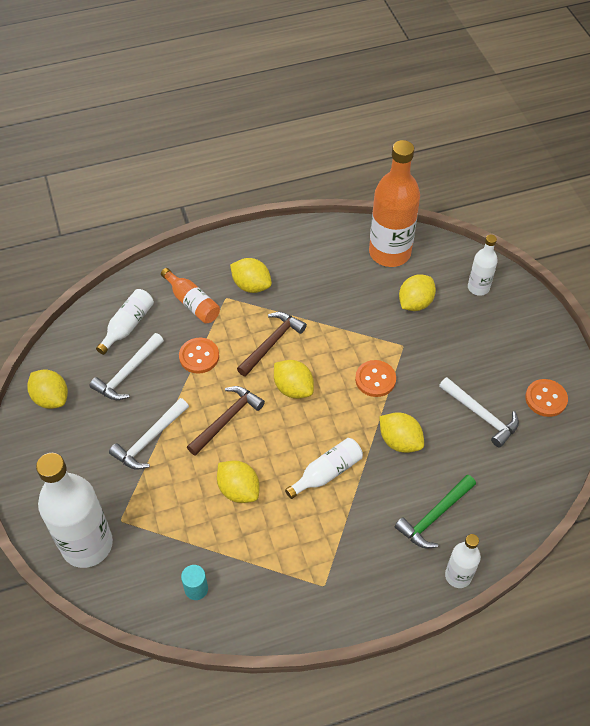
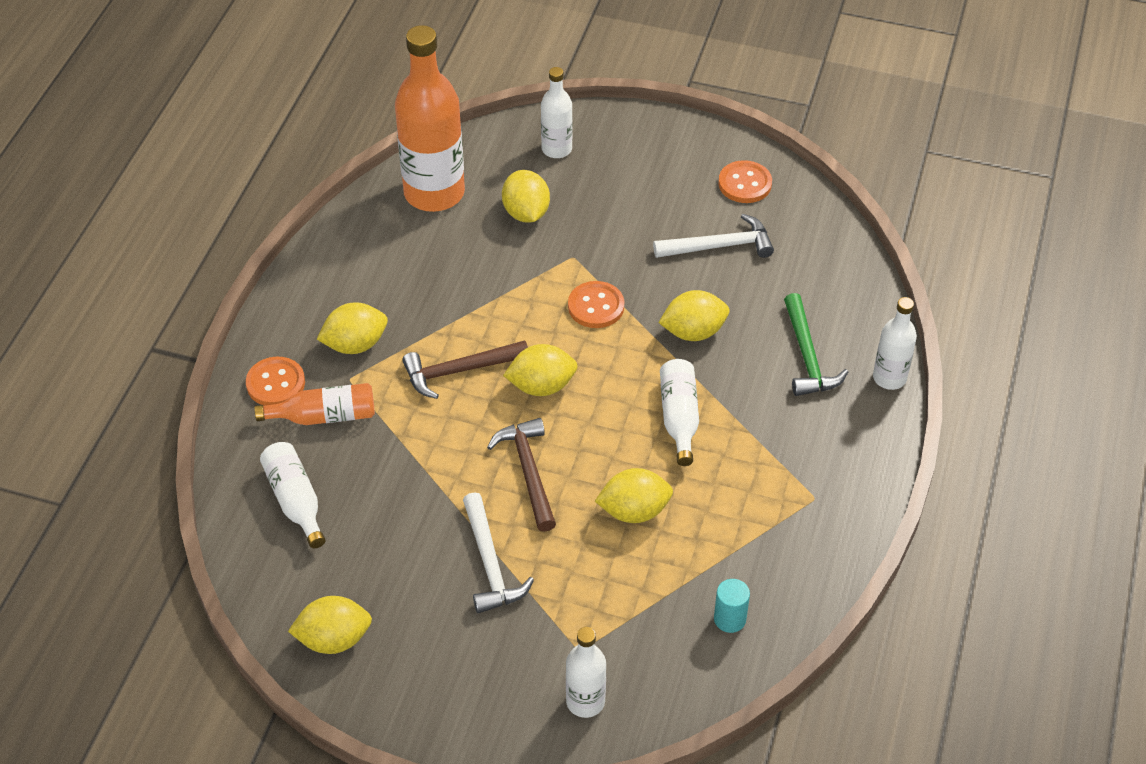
camera: 55 degrees left, 5 degrees down
white bottle [36,453,113,568] -> white bottle [566,627,606,718], size x0.51
white hammer [89,333,164,400] -> none
orange button [179,338,219,374] -> orange button moved to [246,357,305,406]
brown hammer [237,312,307,377] -> brown hammer turned 90 degrees counterclockwise [402,340,528,399]

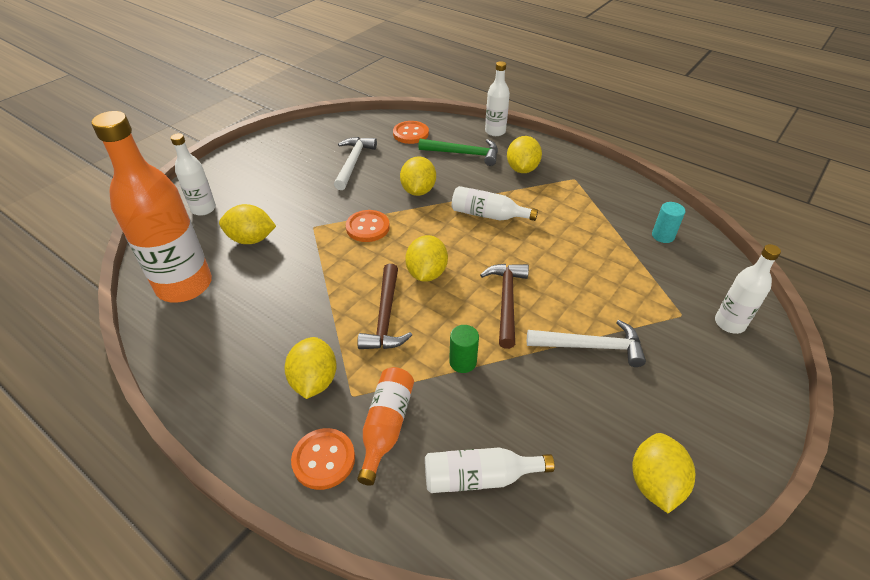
camera: 70 degrees left, 5 degrees down
brown hammer [487,418,556,532] -> brown hammer turned 90 degrees clockwise [480,264,529,349]
yellow lemon [595,468,673,523] -> yellow lemon moved to [507,136,542,173]
orange button [718,160,772,203] -> orange button moved to [393,121,429,144]
none -> green cylinder [449,325,479,373]

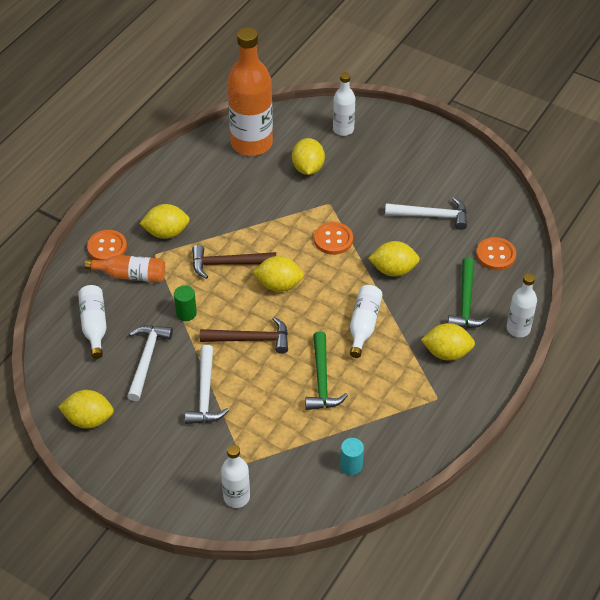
camera: 85 degrees right, 5 degrees up
none -> white hammer [127,325,173,401]
none -> green hammer [305,331,348,410]

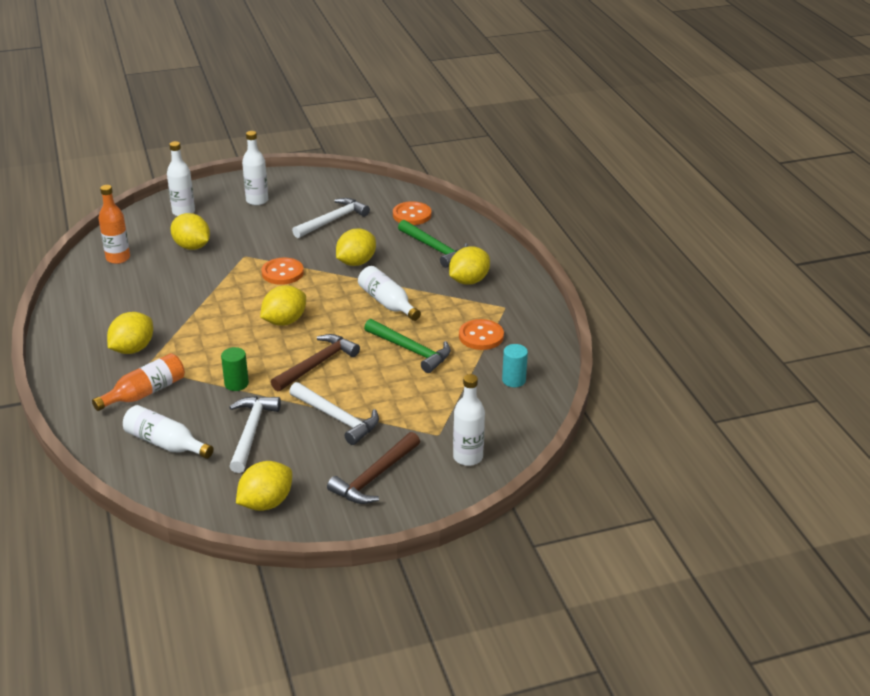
camera: 50 degrees left, 15 degrees down
orange button [87,230,127,260] -> orange button moved to [459,319,504,350]
white hammer [127,325,173,401] -> white hammer turned 45 degrees clockwise [229,396,281,473]
brown hammer [192,245,276,279] -> brown hammer moved to [327,432,420,504]
orange bottle [227,27,273,156] -> orange bottle [99,185,130,264], size x0.51
white bottle [507,273,537,337] -> white bottle moved to [242,131,268,206]

